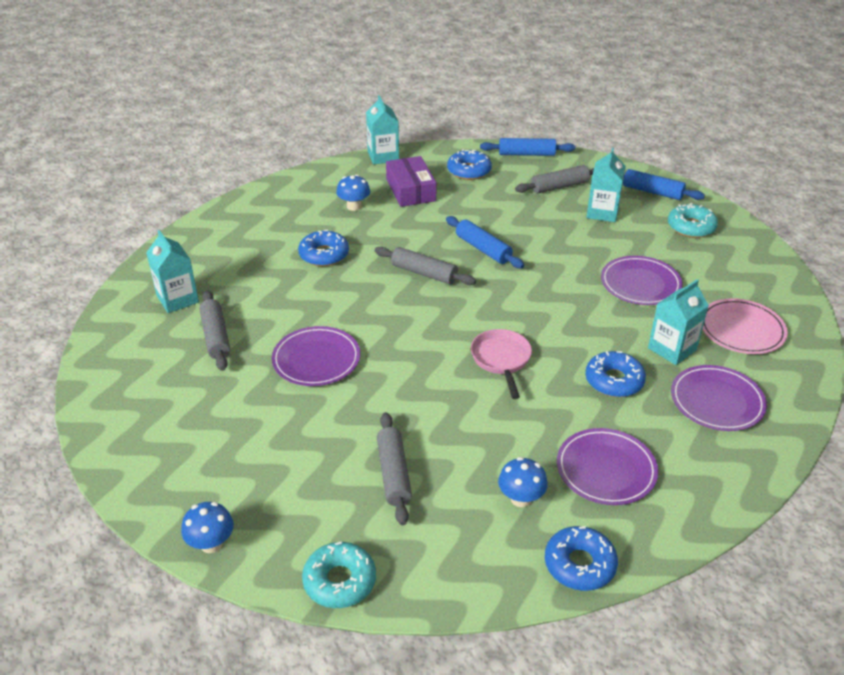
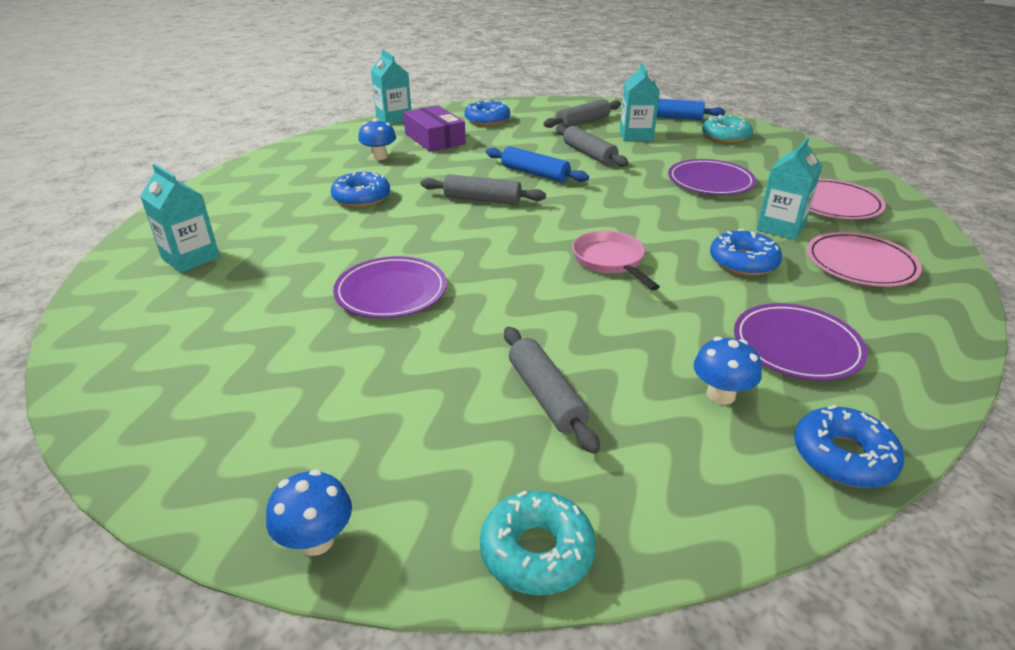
camera: 15 degrees left, 5 degrees down
grey rolling pin [200,290,230,371] -> grey rolling pin moved to [556,125,629,167]
blue rolling pin [480,138,575,156] -> none
purple plate [671,365,767,431] -> pink plate [807,232,922,287]

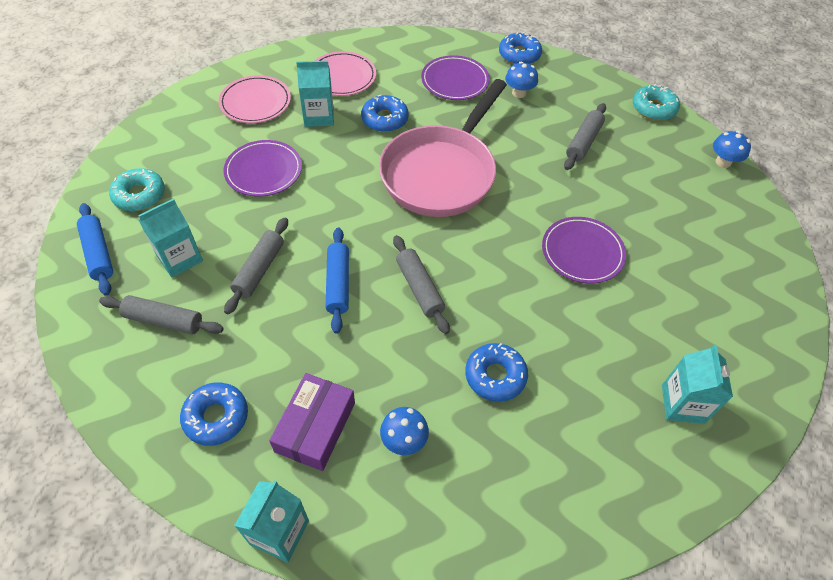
camera: 130 degrees left, 20 degrees up
pink pan [572,231,660,290] -> pink pan [379,79,507,217], size x2.15

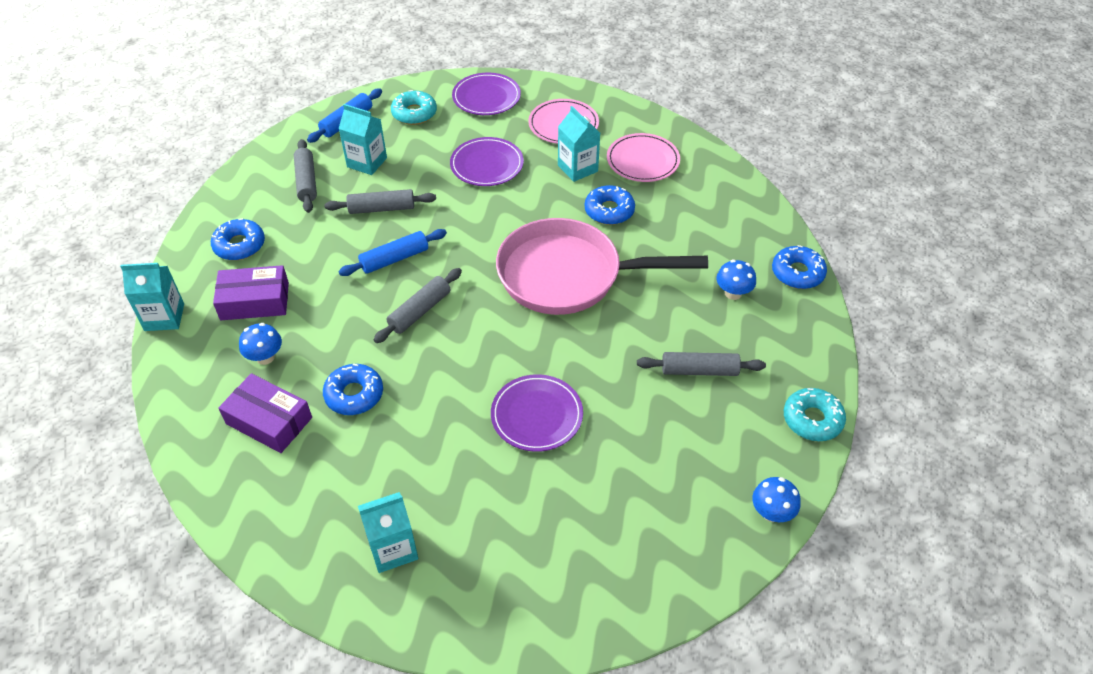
camera: 65 degrees right, 5 degrees down
purple plate [421,55,490,100] -> purple plate moved to [452,73,521,115]
none -> purple box [218,373,312,453]

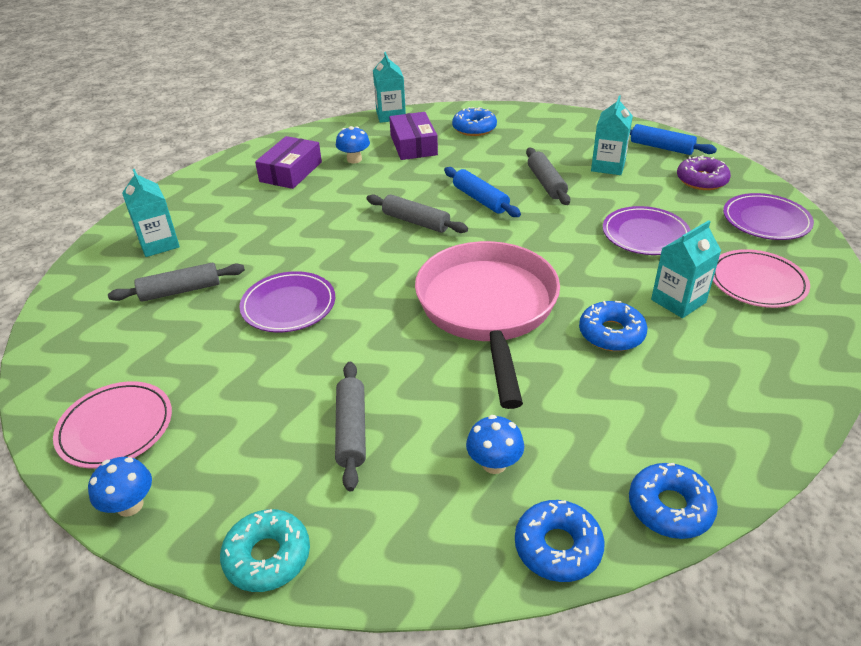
camera: 85 degrees right, 10 degrees down
grey rolling pin [294,139,317,213] -> grey rolling pin moved to [108,263,245,302]
blue donut [323,364,383,415] -> blue donut moved to [629,463,718,539]
turquoise donut [391,90,437,125] -> purple donut [677,155,731,190]
pink plate [607,133,680,182] -> pink plate moved to [53,381,172,468]

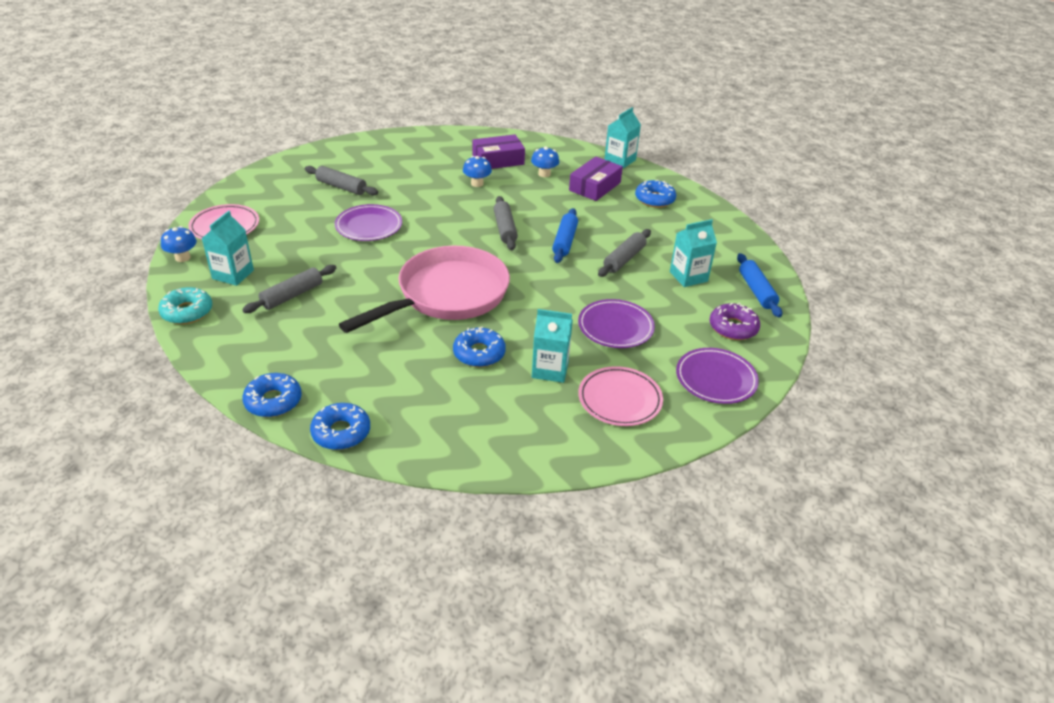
camera: 45 degrees right, 0 degrees up
turquoise carton [122,169,180,257] -> turquoise carton moved to [202,211,254,286]
blue mushroom [466,415,524,474] -> blue mushroom moved to [463,156,492,187]

